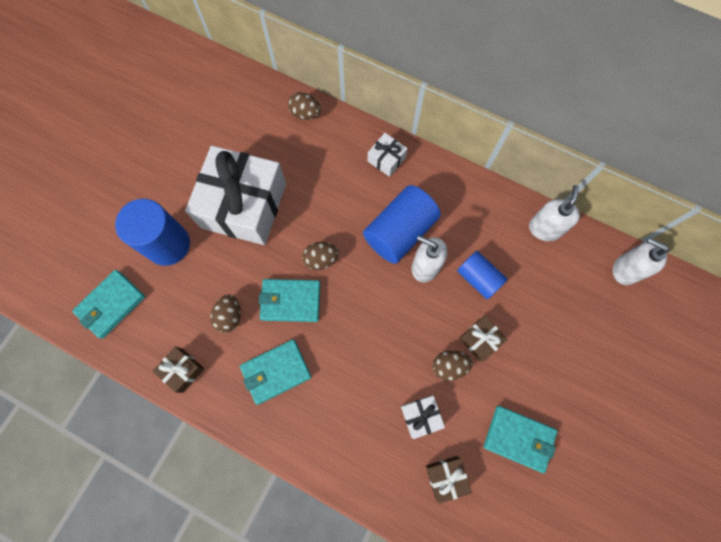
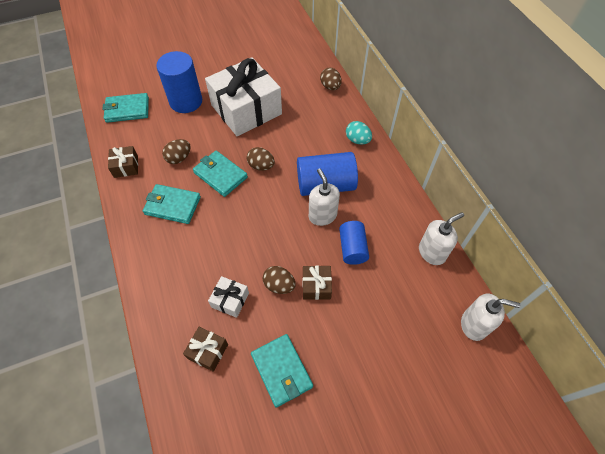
camera: 40 degrees right, 15 degrees down
white gift [368,133,408,177] -> turquoise egg [346,121,372,144]
white soap dispenser [613,238,669,285] -> white soap dispenser turned 120 degrees clockwise [461,294,520,341]

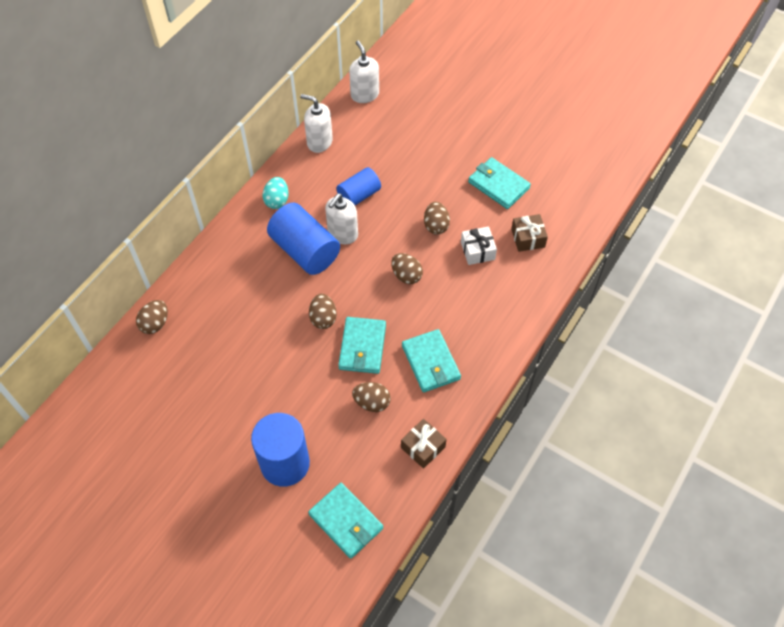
camera: 125 degrees left, 0 degrees up
white gift [205,57,282,136] -> none
turquoise wallet [251,334,313,408] -> turquoise wallet turned 75 degrees counterclockwise [468,157,531,209]
brown gift [303,265,332,300] -> none
turquoise egg [346,121,372,144] -> turquoise egg moved to [262,177,289,209]
none -> brown egg [391,253,423,284]

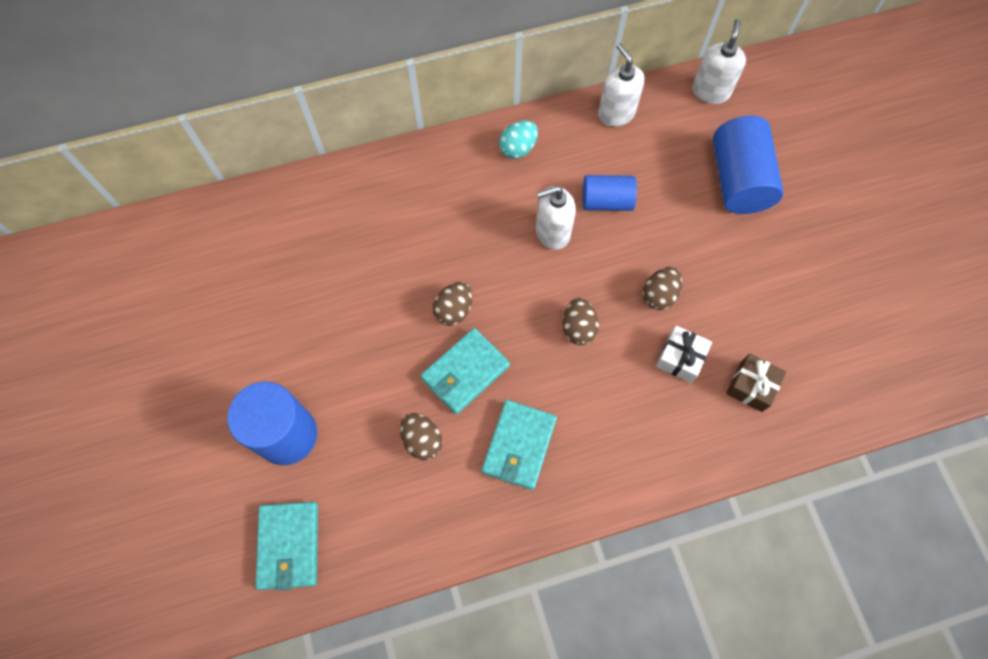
camera: 40 degrees right, 10 degrees up
brown egg [136,300,168,334] -> none
blue cylinder [267,203,340,275] -> blue cylinder moved to [713,116,784,214]
brown gift [401,419,447,469] -> none
turquoise wallet [468,157,531,209] -> none

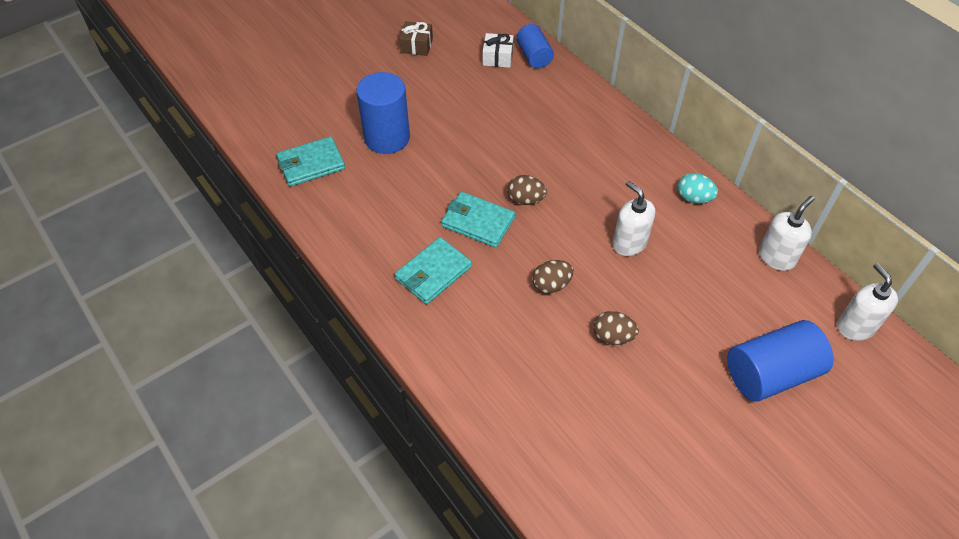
camera: 70 degrees right, 15 degrees down
brown egg [400,413,442,461] -> none
turquoise wallet [482,400,557,490] -> turquoise wallet turned 45 degrees counterclockwise [395,237,472,304]
blue cylinder [582,175,637,211] -> blue cylinder moved to [516,24,554,68]
white gift [656,326,712,383] -> white gift moved to [483,33,514,68]
white soap dispenser [692,19,746,104] -> white soap dispenser turned 105 degrees counterclockwise [837,263,898,341]
brown gift [726,353,786,412] -> brown gift moved to [399,21,433,56]

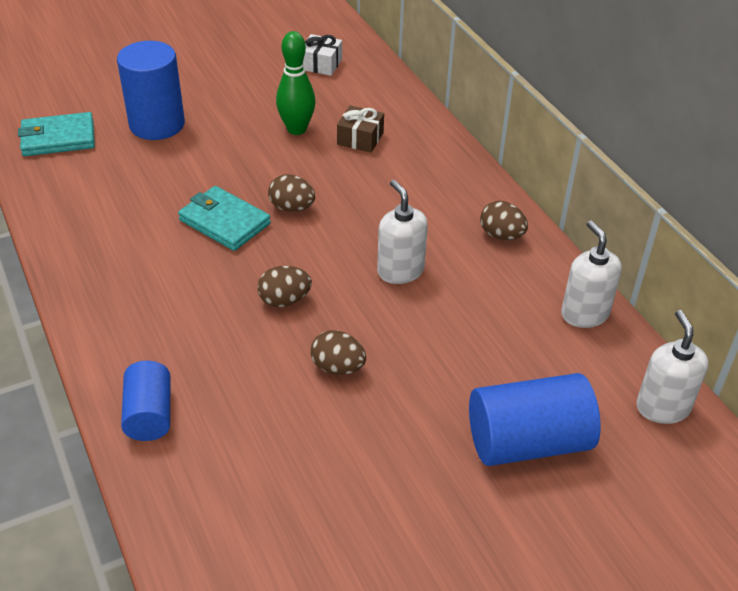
camera: 10 degrees right, 10 degrees down
turquoise wallet [395,237,472,304] -> none
brown gift [399,21,433,56] -> brown gift moved to [337,105,384,152]
blue cylinder [516,24,554,68] -> blue cylinder moved to [121,361,170,441]
turquoise egg [678,173,718,204] -> brown egg [480,201,528,240]
white soap dispenser [759,196,814,271] -> white soap dispenser turned 75 degrees counterclockwise [561,221,622,328]
none -> green bowling pin [276,31,316,135]

